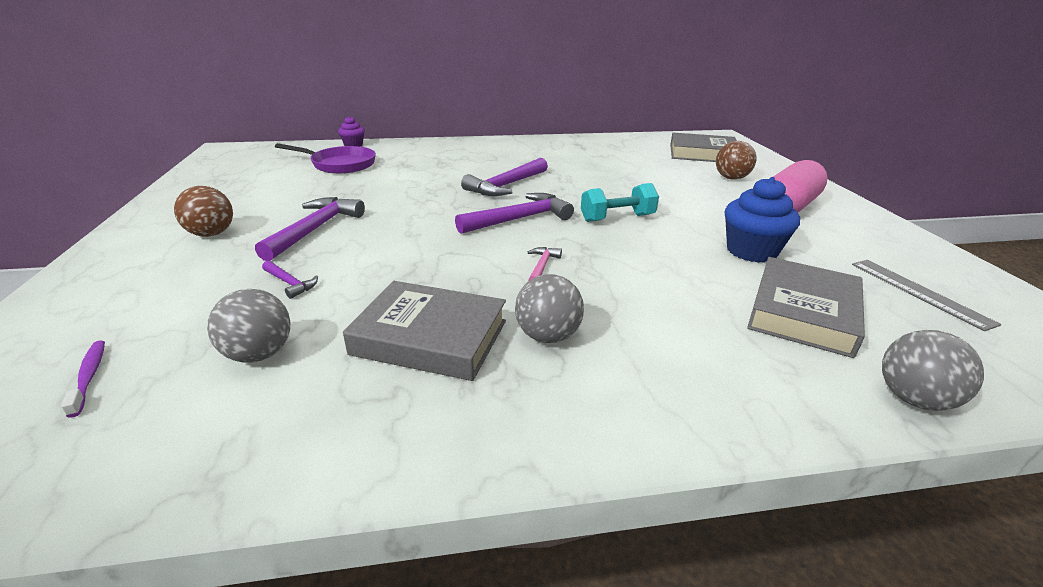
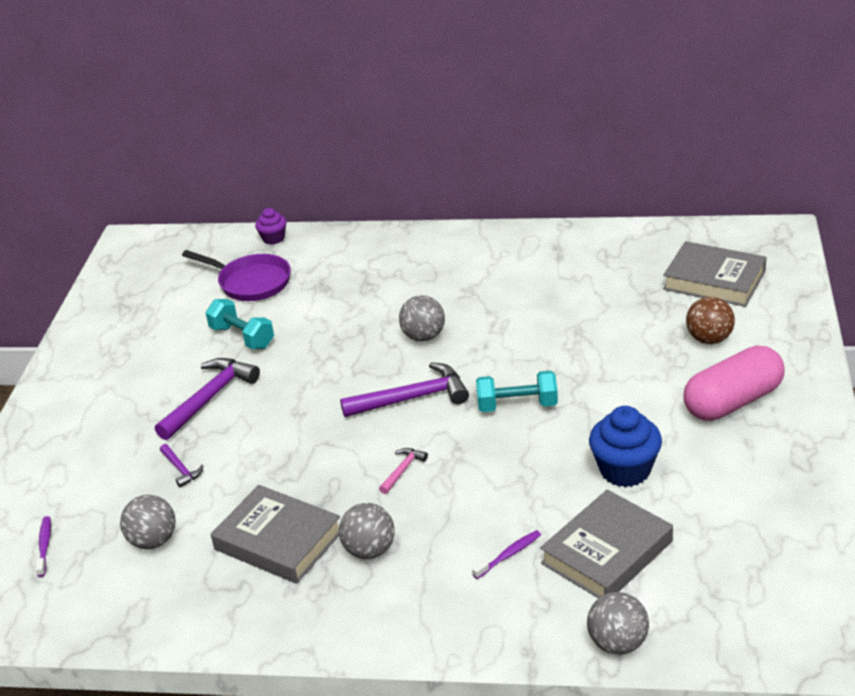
camera: 20 degrees right, 5 degrees up
brown ball [174,186,233,237] -> none
purple hammer [461,157,548,196] -> grey ball [399,295,445,342]
grey ruler [852,260,1001,331] -> none
none -> turquoise dumbbell [206,299,274,349]
none -> purple toothbrush [472,530,541,579]

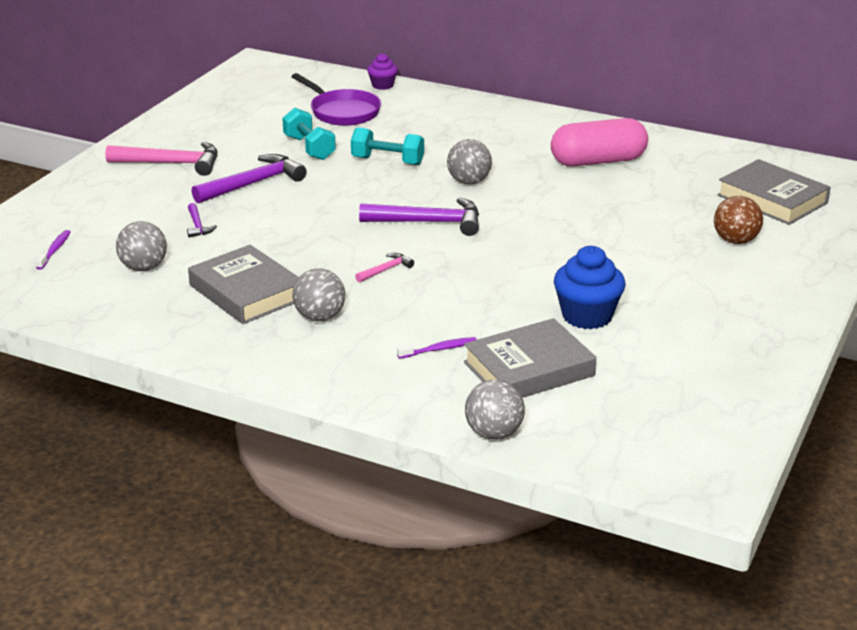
camera: 15 degrees right, 5 degrees down
turquoise dumbbell [476,371,558,412] -> turquoise dumbbell moved to [351,127,424,165]
pink capsule [683,345,784,421] -> pink capsule moved to [551,118,648,166]
none -> pink hammer [105,142,217,176]

